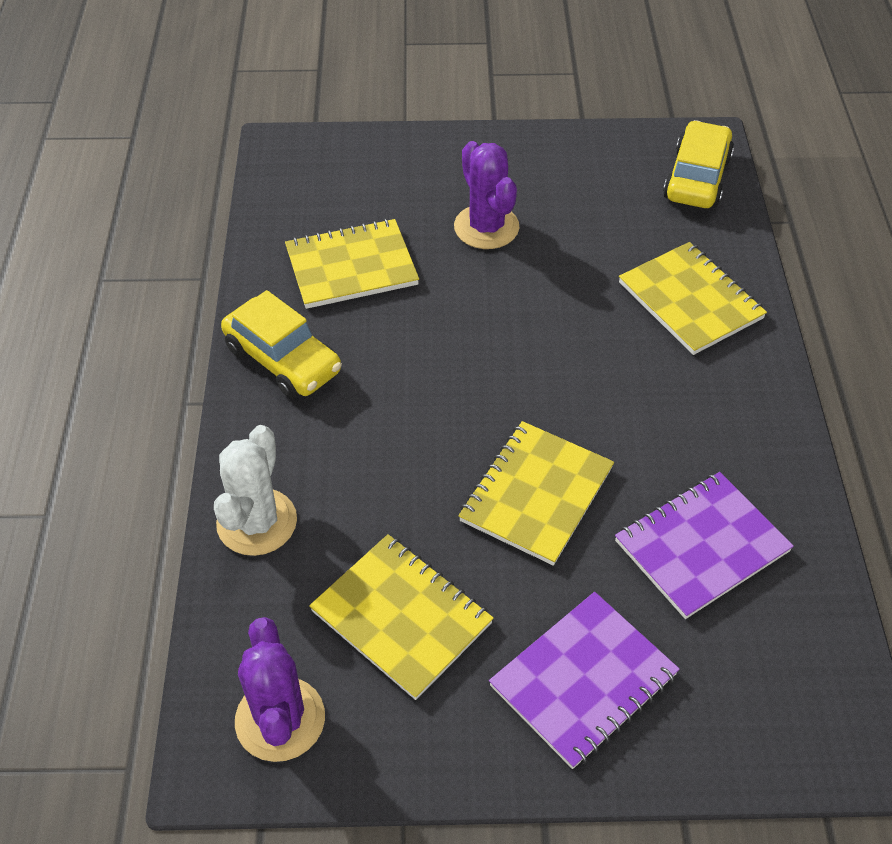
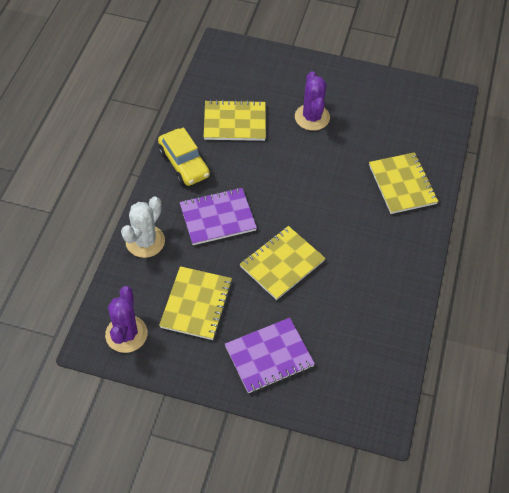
camera: 15 degrees right, 5 degrees up
yellow notebook [309,534,494,700] -> yellow notebook turned 45 degrees clockwise [159,266,232,340]
purple notebook [615,472,794,619] -> purple notebook moved to [180,188,257,245]
yellow car [663,120,734,208] -> none

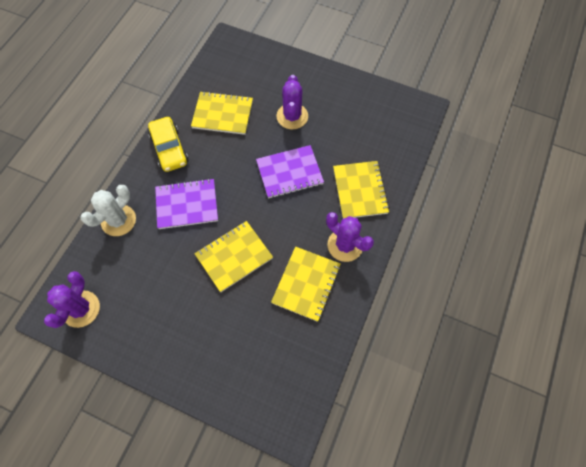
camera: 10 degrees right, 10 degrees up
yellow notebook [159,266,232,340] -> yellow notebook moved to [271,246,341,322]
purple notebook [225,318,315,393] -> purple notebook moved to [256,145,324,198]
none -> purple cactus [326,212,374,262]

